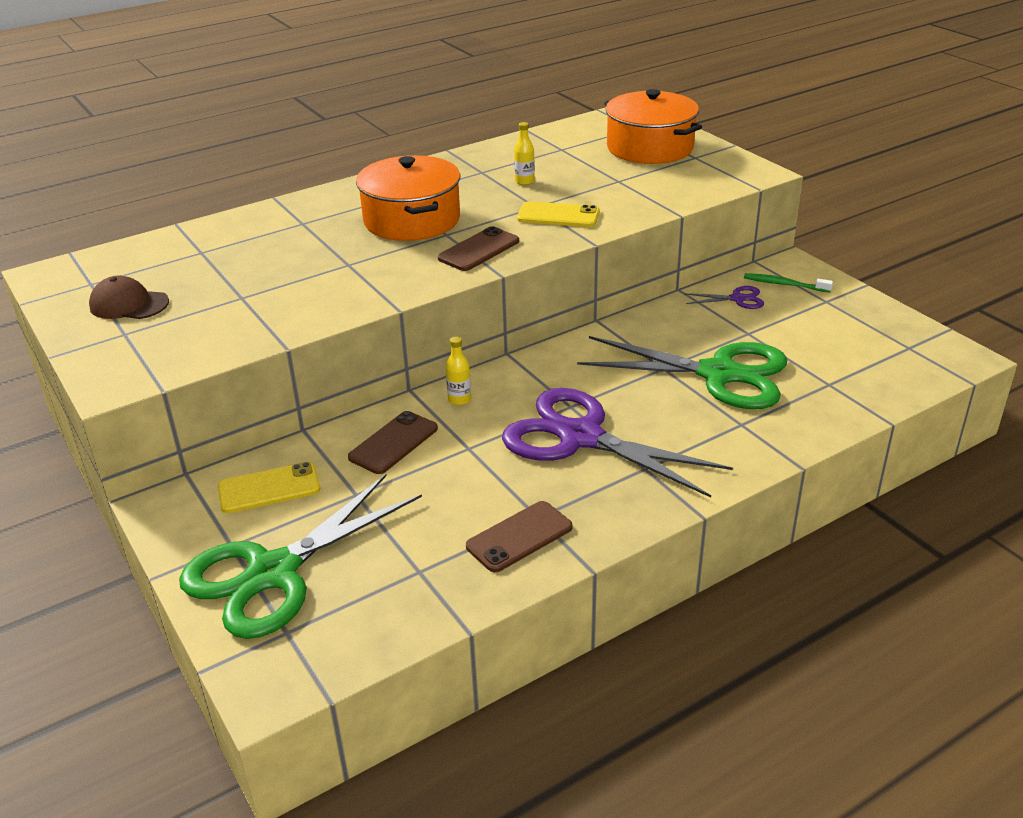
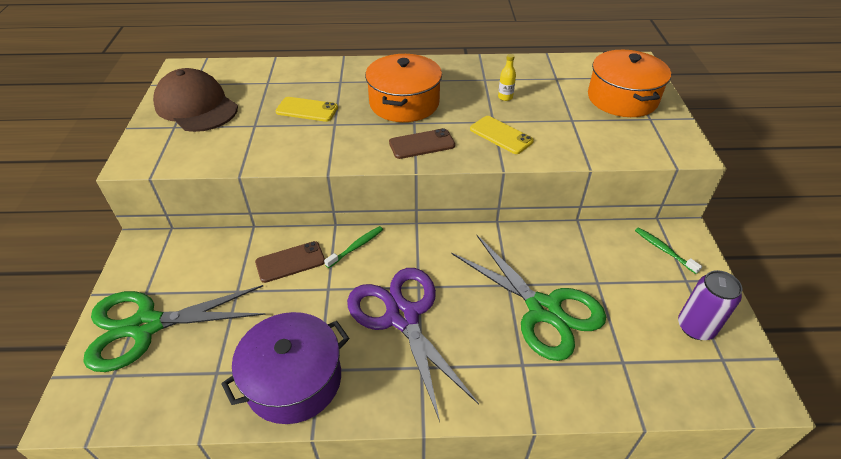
camera: 30 degrees right, 10 degrees up
brown cap [89,276,169,319] -> brown cap [153,68,238,132], size x1.82
yellow phone [218,462,320,513] -> yellow phone moved to [275,97,338,122]
yellow bottle [446,337,471,405] -> green toothbrush [324,226,383,268]
brown phone [466,501,572,572] -> purple pot [221,312,349,424]
purple scissors [684,286,764,309] -> none
none -> purple can [678,270,742,340]

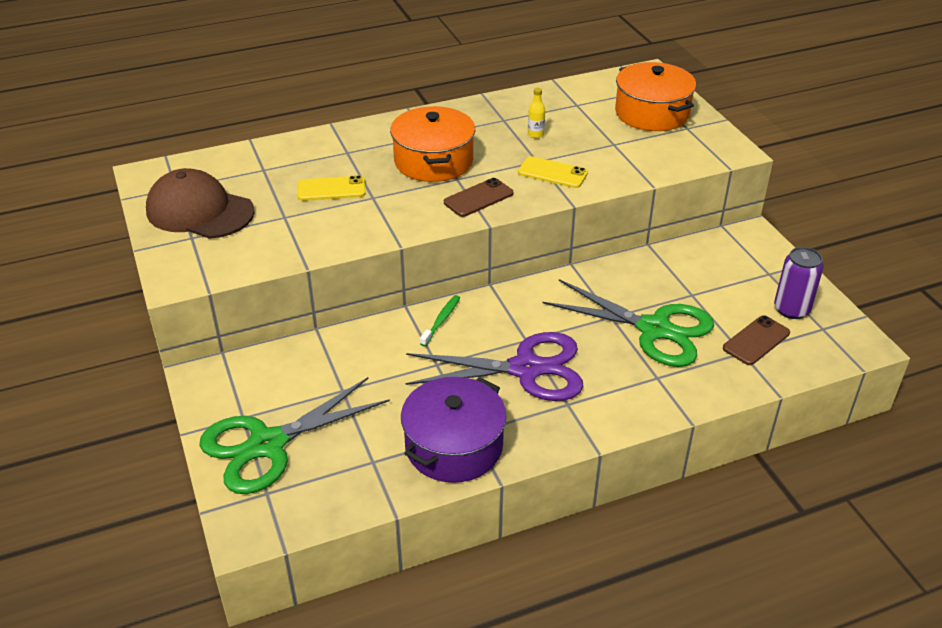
camera: 20 degrees left, 5 degrees down
brown phone [255,241,325,283] -> brown phone moved to [723,315,790,365]
purple scissors [347,268,479,421] -> purple scissors turned 135 degrees clockwise [406,332,584,401]
green toothbrush [635,227,702,274] -> none

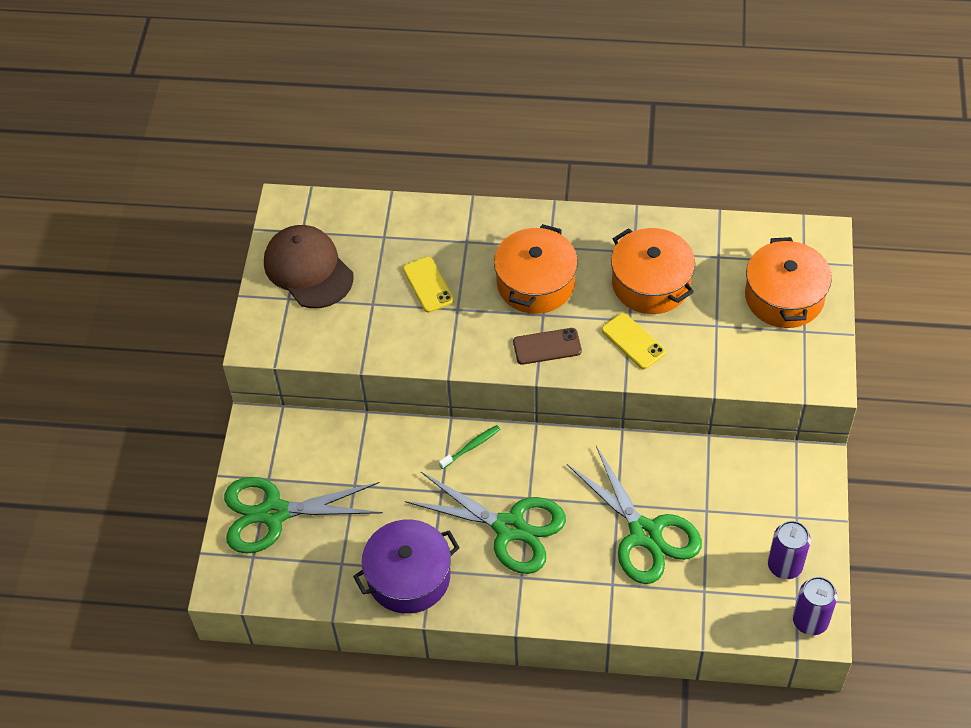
camera: 30 degrees right, 15 degrees up
yellow phone [298,175,366,201] -> yellow phone turned 45 degrees clockwise [403,257,454,313]
purple scissors [406,332,584,401] -> green scissors [405,472,566,574]
yellow bottle [528,88,545,138] -> orange pot [611,228,695,314]
brown phone [723,315,790,365] -> none
none -> purple can [793,577,837,635]

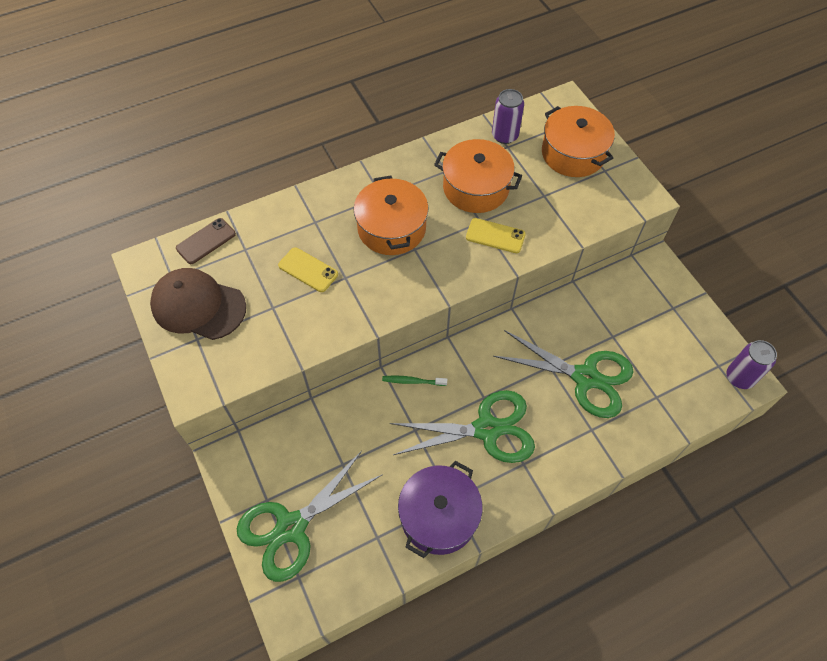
camera: 35 degrees left, 5 degrees up
green toothbrush [439,425,500,469] -> green toothbrush turned 105 degrees counterclockwise [382,376,447,386]
brown phone [513,328,582,365] -> brown phone moved to [176,218,236,264]
purple can [768,521,811,579] -> purple can moved to [492,89,524,144]

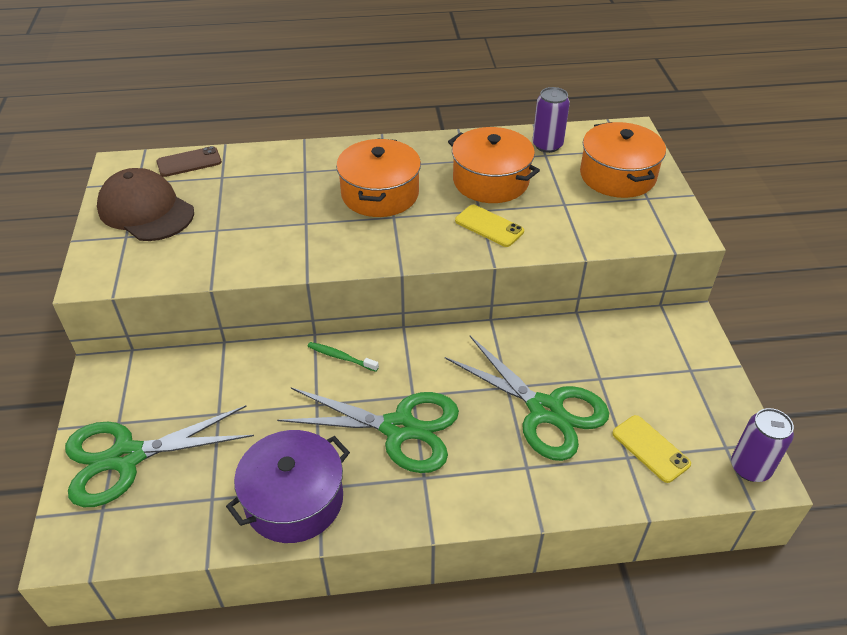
camera: 20 degrees right, 15 degrees down
yellow phone [278,247,338,292] -> yellow phone moved to [612,415,691,483]

